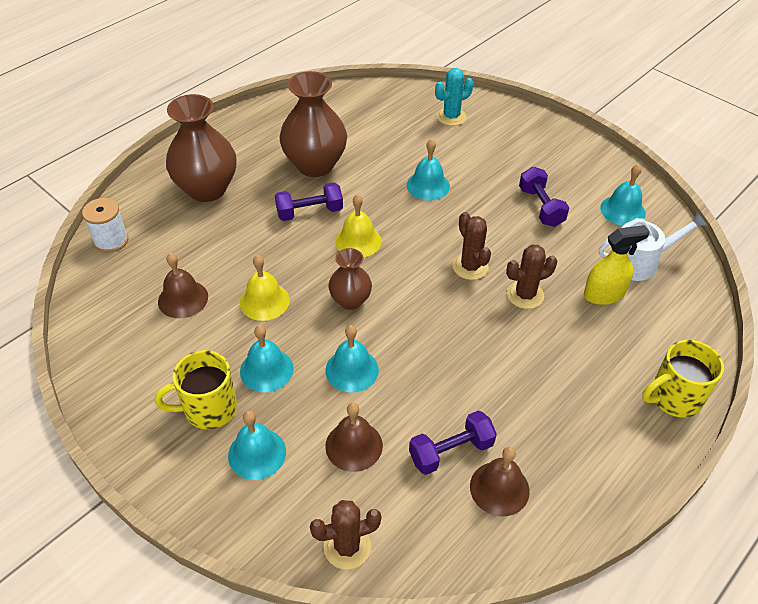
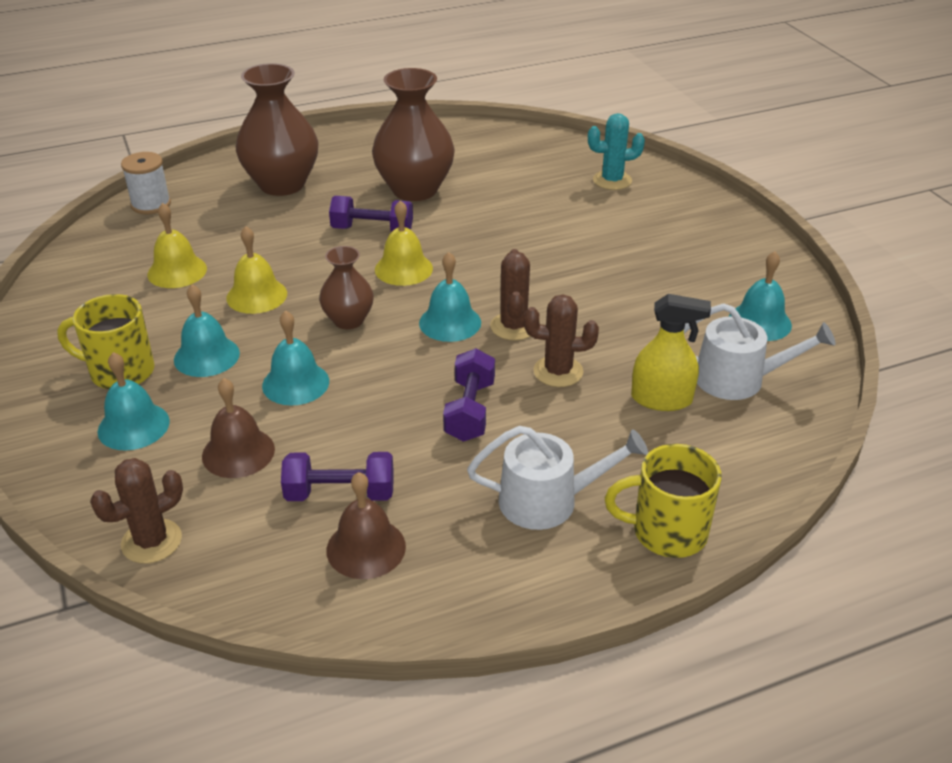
camera: 25 degrees right, 10 degrees down
brown bell [158,253,208,318] -> yellow bell [147,203,207,288]
brown cactus [310,500,381,570] -> brown cactus turned 45 degrees counterclockwise [90,458,183,564]
turquoise bell [406,139,450,201] -> turquoise bell moved to [419,252,481,342]
purple dumbbell [519,167,569,227] -> purple dumbbell moved to [443,348,495,442]
none -> white watering can [467,426,648,530]

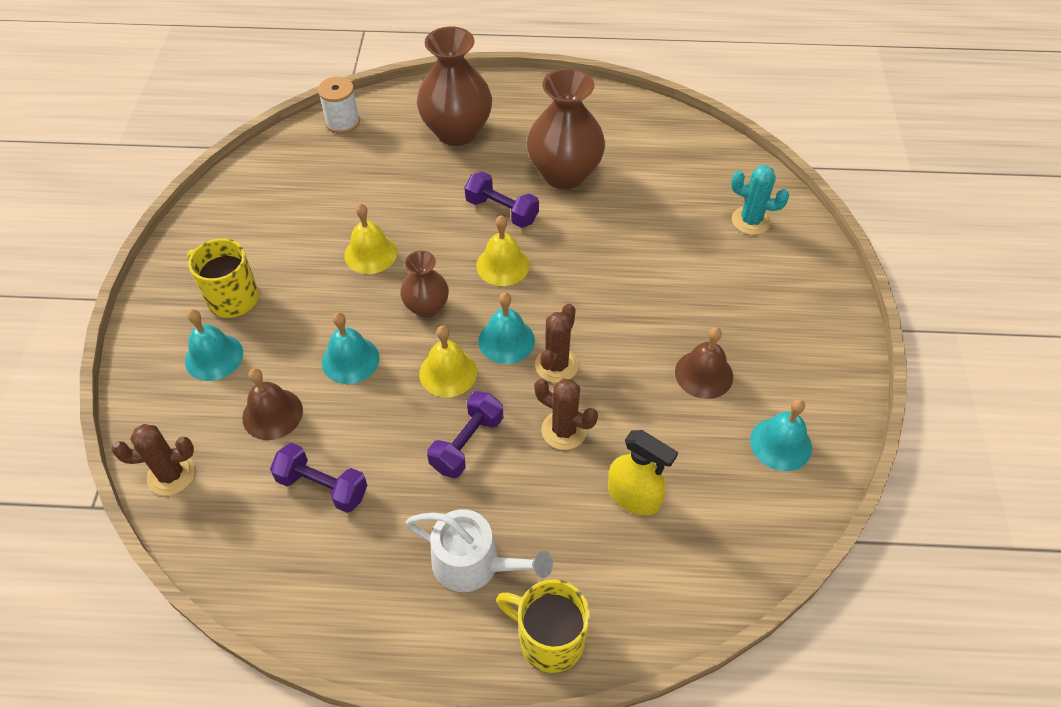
camera: 25 degrees right, 15 degrees up
yellow bell [147,203,207,288] -> yellow bell moved to [419,325,477,397]
turquoise bell [174,285,240,377] -> none
brown bell [326,472,406,579] -> brown bell moved to [675,327,733,399]
white watering can [684,303,836,400] -> none

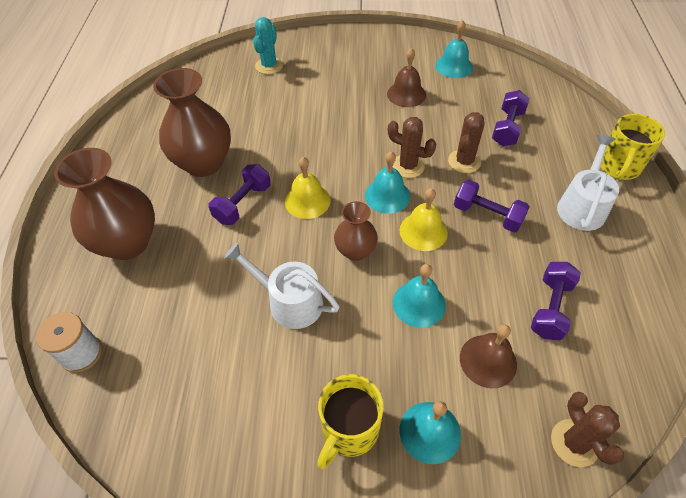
camera: 90 degrees left, 0 degrees up
yellow bell [344,203,397,274] -> white watering can [224,242,339,329]
yellow spray bottle [608,430,678,515] -> purple dumbbell [492,90,530,146]

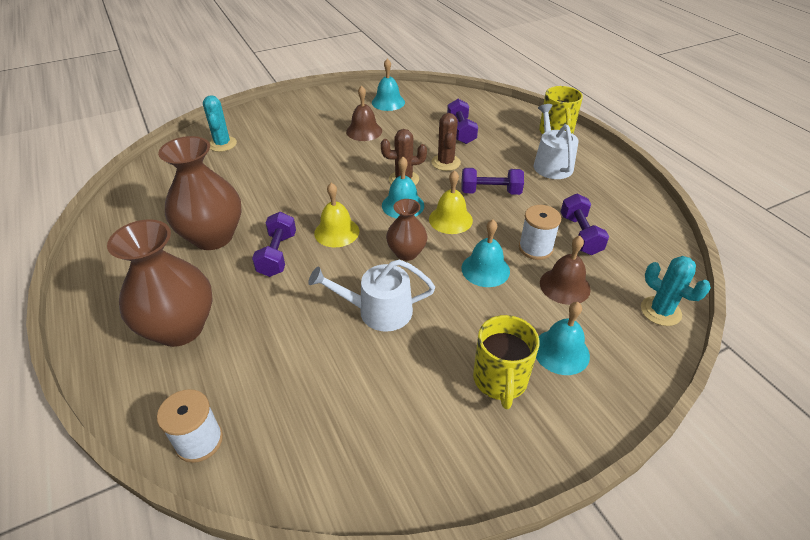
camera: 30 degrees left, 10 degrees down
brown cactus [551,392,624,467] -> turquoise cactus [641,256,711,326]
none -> white spool [519,205,561,260]

